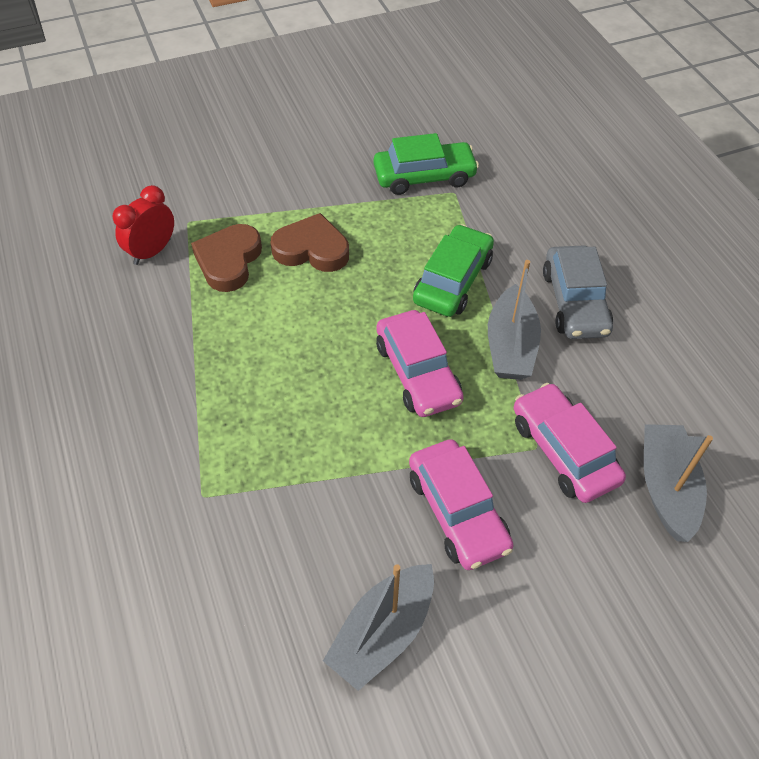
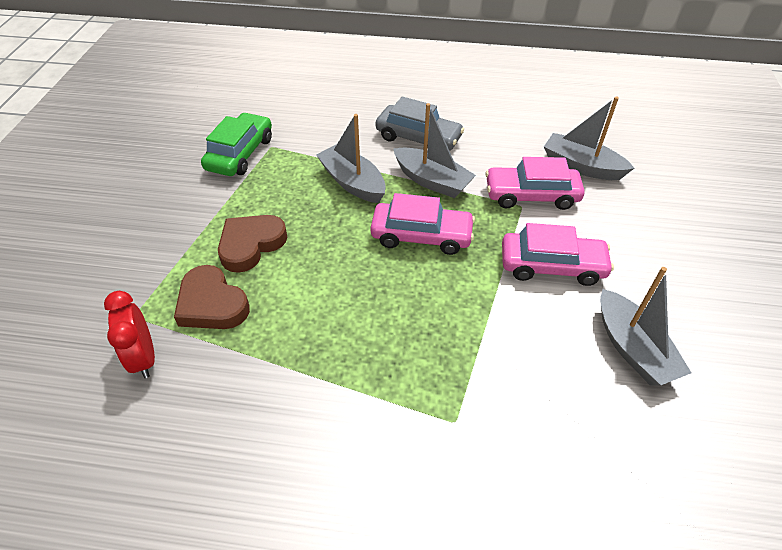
camera: 60 degrees left, 5 degrees down
green car [413,224,494,317] -> grey boat [316,114,386,203]

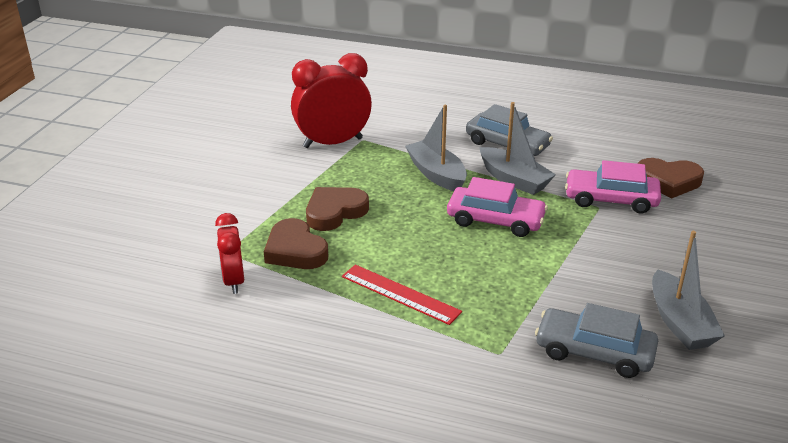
camera: 10 degrees right, 15 degrees down
green car [201,113,272,176] -> red clock [291,53,372,148]
pink car [502,223,614,286] -> none
grey boat [544,96,634,180] -> brown heart [638,158,704,199]
none -> red ruler [342,265,462,325]
none -> grey car [535,303,658,378]

